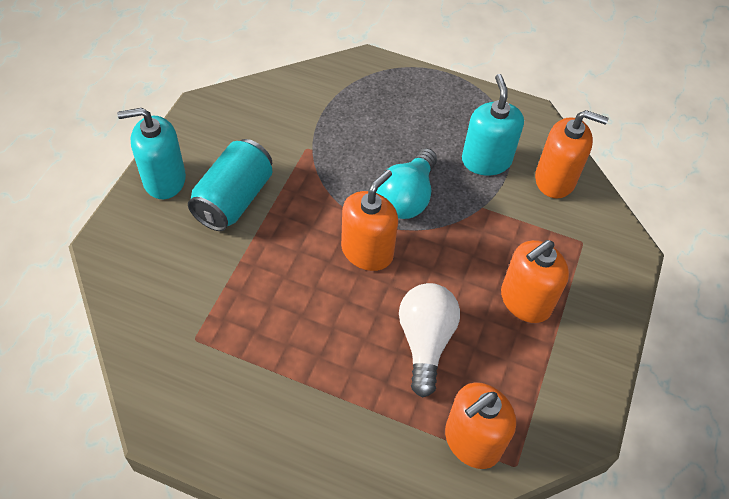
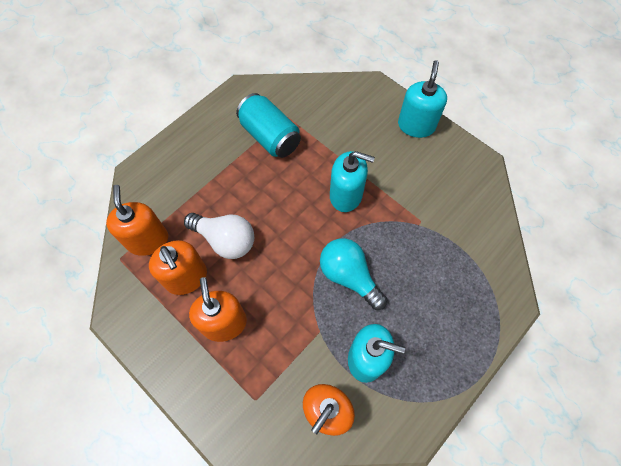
camera: 115 degrees right, 10 degrees up
turquoise can [188,139,272,231] -> turquoise can moved to [236,93,301,158]
orange soap dispenser [341,169,398,271] -> orange soap dispenser moved to [149,240,207,295]
none -> turquoise soap dispenser [330,151,375,212]

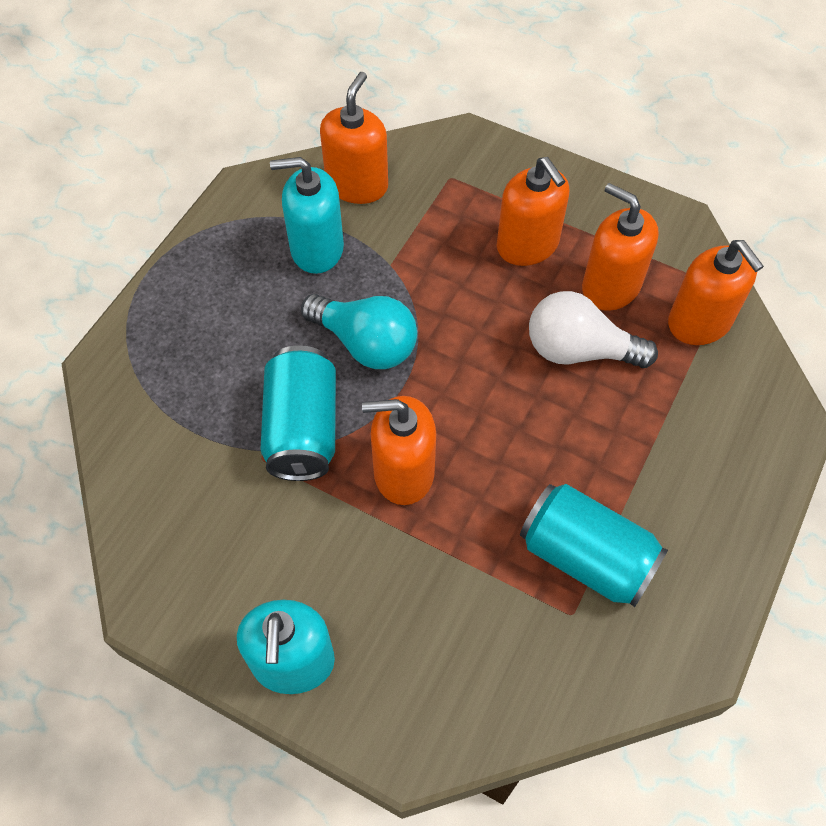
camera: 165 degrees right, 5 degrees down
turquoise soap dispenser [330,151,375,212] -> orange soap dispenser [362,396,436,505]
none -> turquoise can [260,345,336,481]

